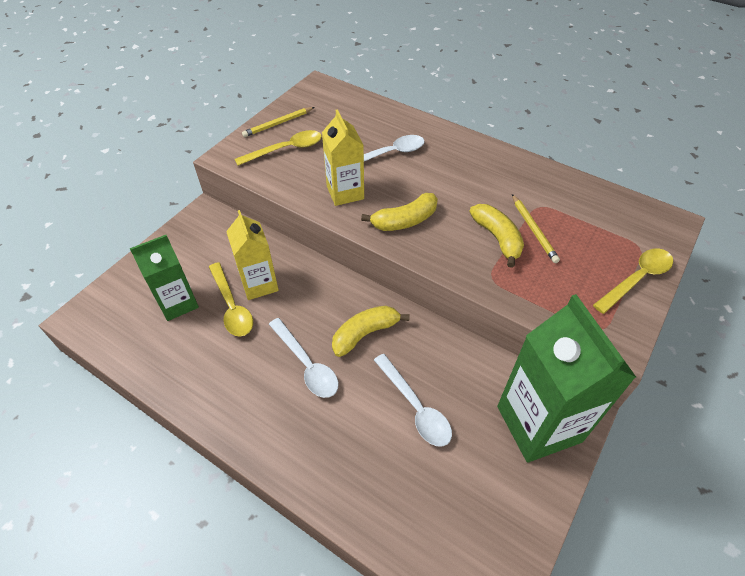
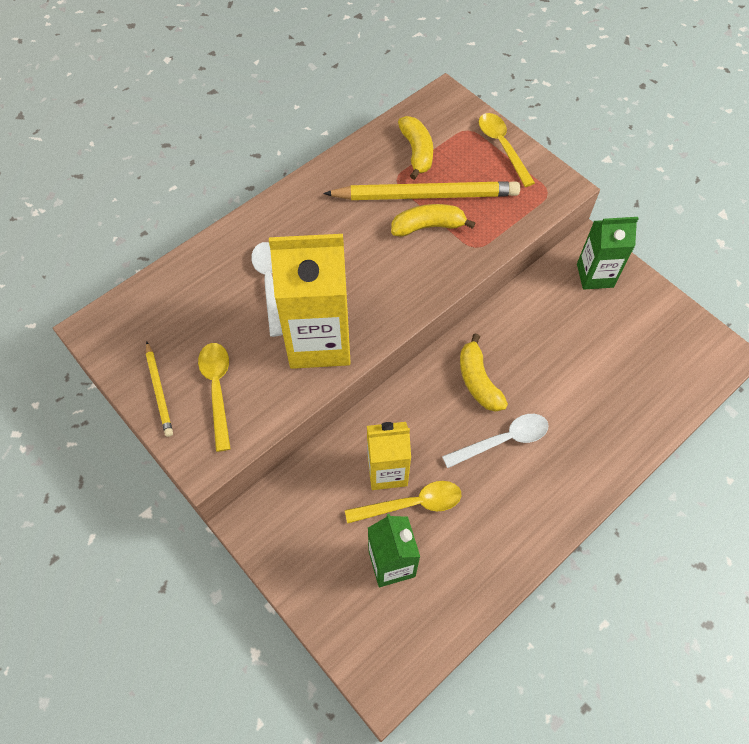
camera: 75 degrees left, 10 degrees up
yellow carton [322,109,364,206] -> yellow carton [269,234,351,369], size x1.66
yellow banana [361,193,438,231] -> yellow banana moved to [398,116,433,180]
white spoon [374,354,452,447] -> none
green carton [497,294,636,463] -> green carton [577,217,639,289], size x0.60
yellow pencil [512,194,560,263] -> yellow pencil [323,181,520,200], size x2.03

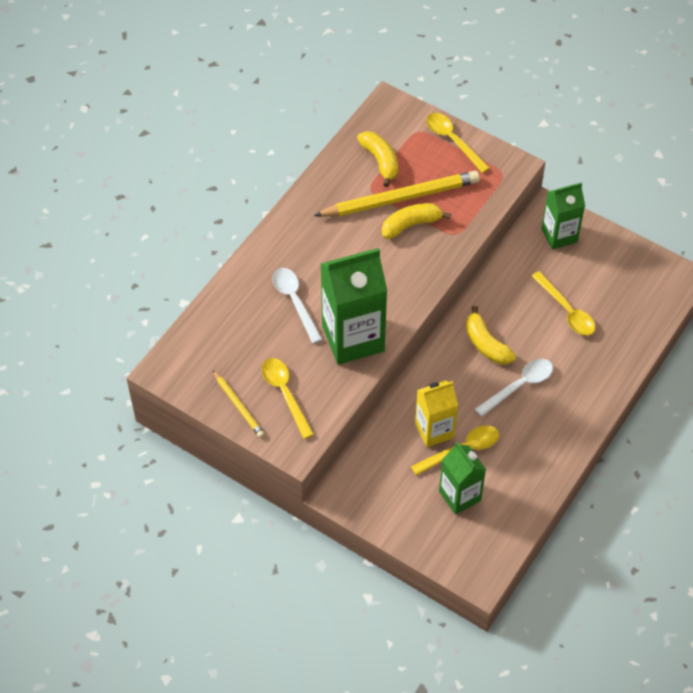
camera: 15 degrees left, 5 degrees down
yellow carton [269,234,351,369] -> green carton [321,248,387,365]
none -> yellow spoon [532,271,595,336]

